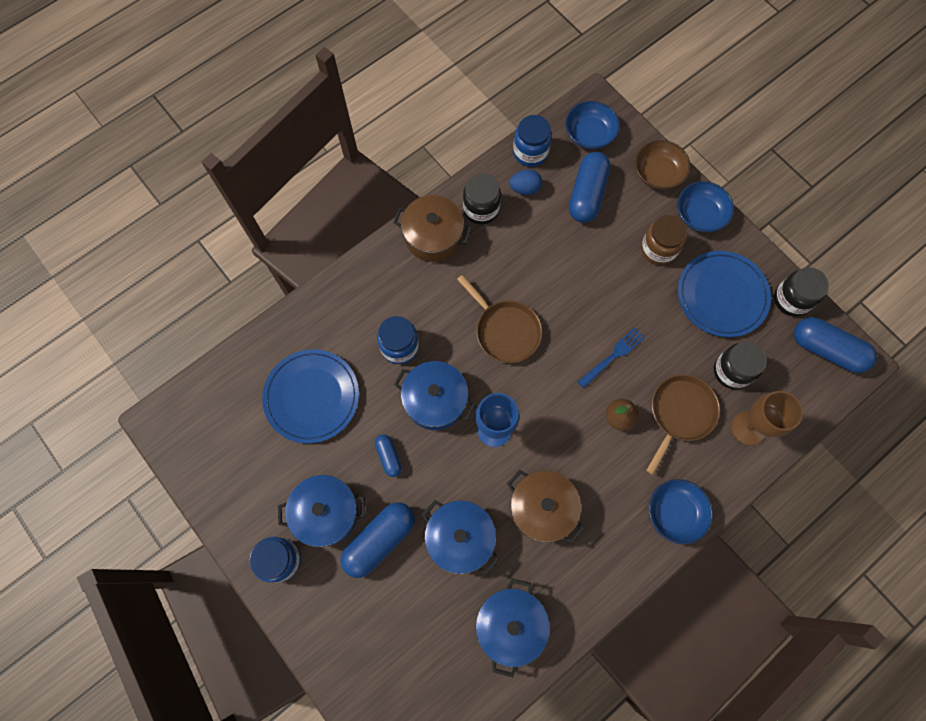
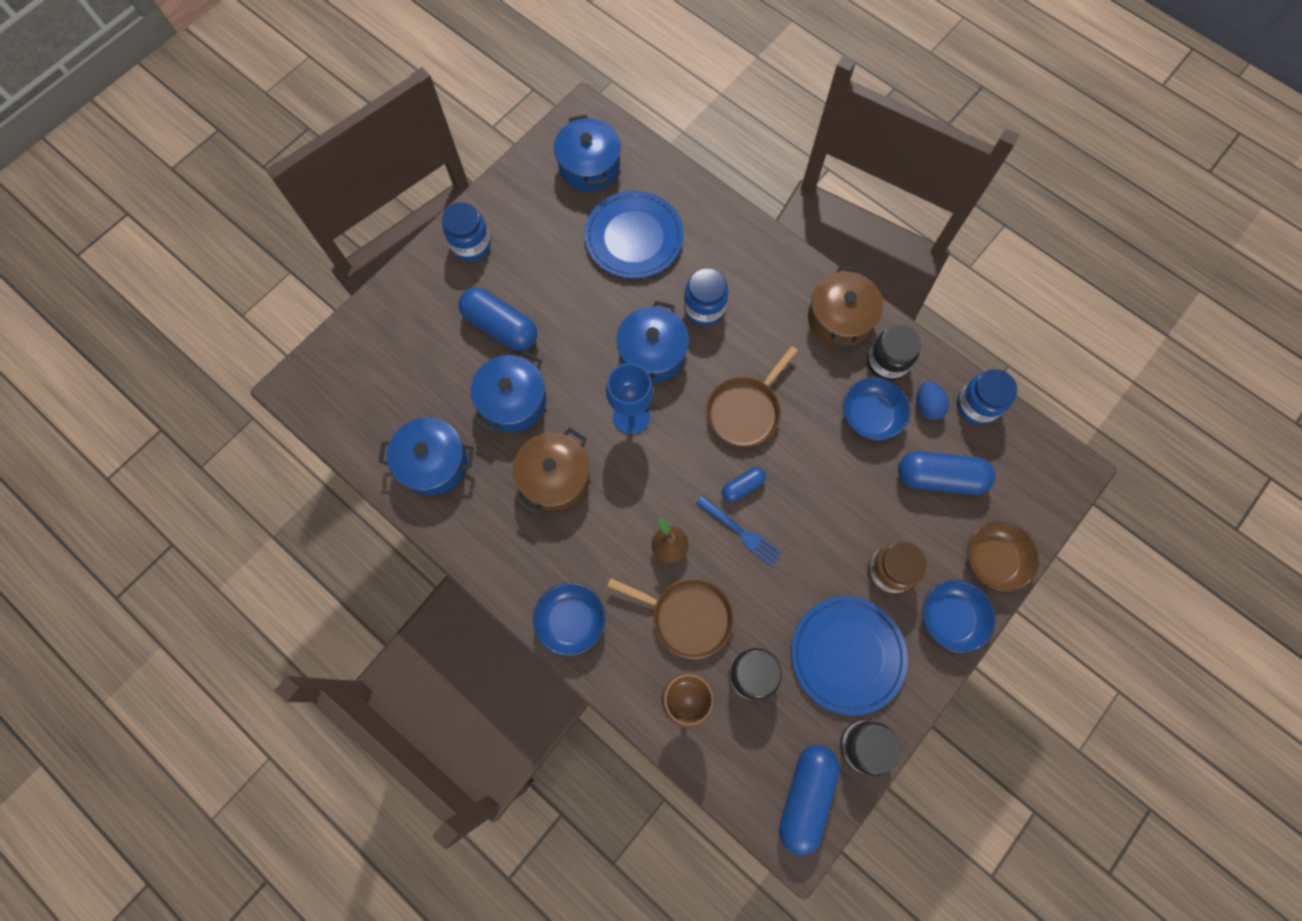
camera: 80 degrees right, 0 degrees up
blue pot [278,475,366,547] -> blue pot moved to [554,114,621,191]
blue capsule [375,434,402,477] -> blue capsule moved to [722,467,766,502]
blue bowl [565,101,620,150] -> blue bowl moved to [843,377,910,440]

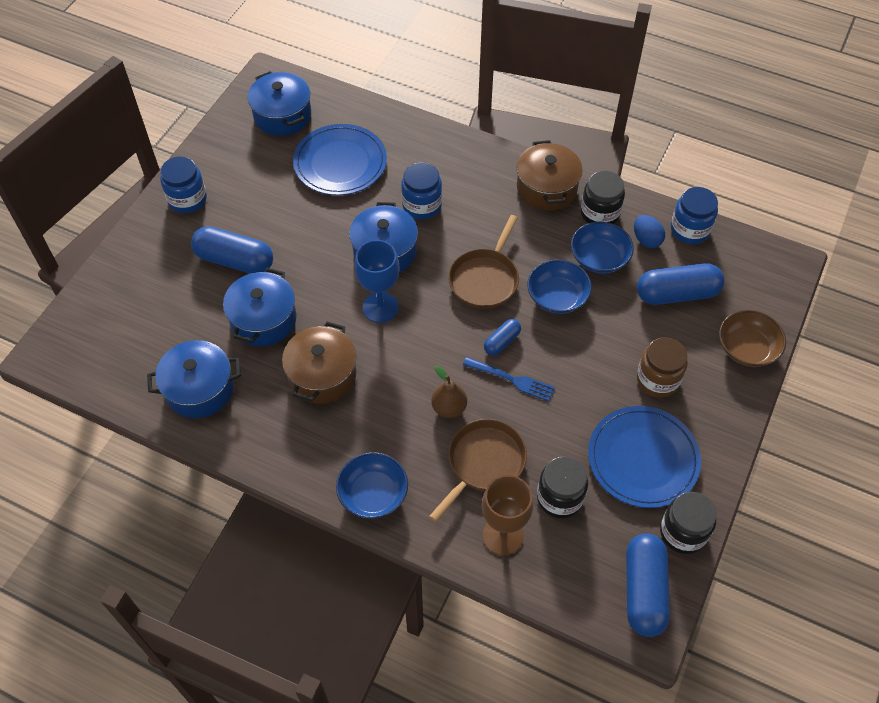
camera: 15 degrees left, 15 degrees down
brown pan [607,578,734,659] -> brown pan turned 60 degrees counterclockwise [429,419,527,522]
blue bowl [923,580,996,653] -> blue bowl moved to [527,260,592,314]

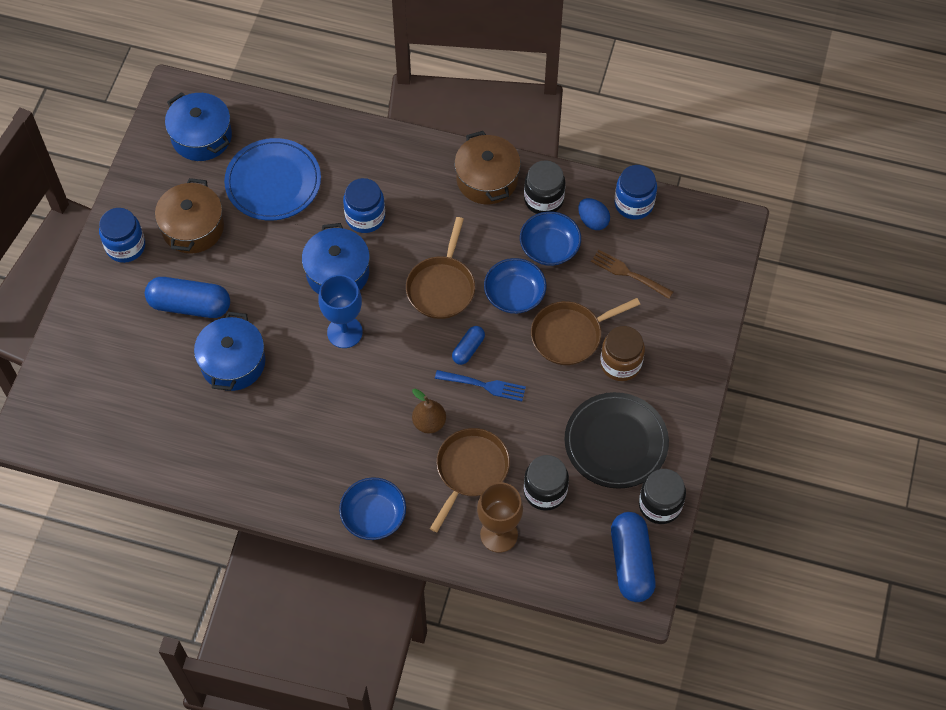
camera: 10 degrees left, 5 degrees up
blue pot [147,340,241,418] -> none
brown pot [282,321,356,403] -> brown pot moved to [155,178,224,254]
blue plate [588,406,701,508] -> black plate [564,392,669,489]
blue capsule [637,263,725,305] -> brown fork [591,250,673,299]
brown bowl [719,310,786,367] -> none
none -> brown pan [531,298,640,365]

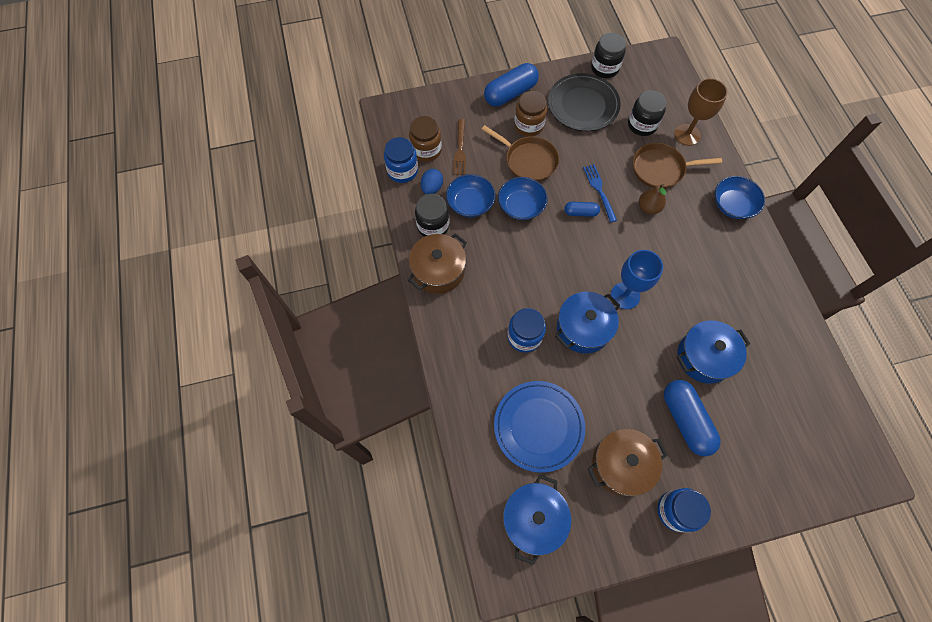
camera: 120 degrees left, 5 degrees up
brown pan [406,217,475,319] -> none
blue capsule [611,512,656,602] -> blue capsule moved to [484,63,539,106]
none -> brown jar [409,116,442,162]

